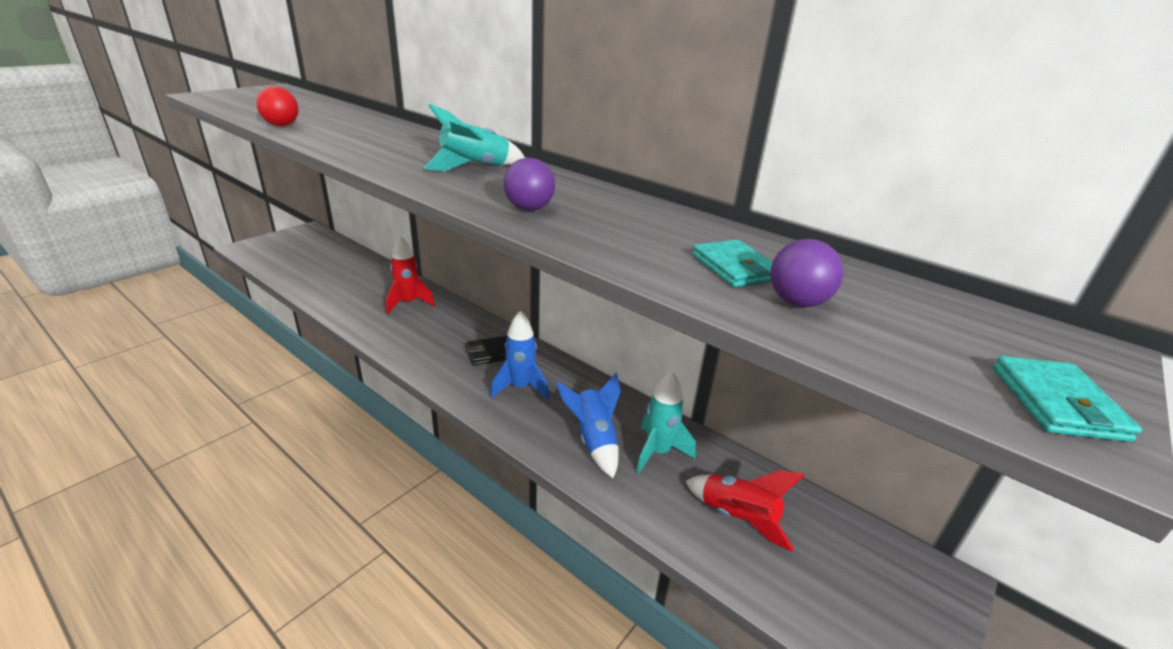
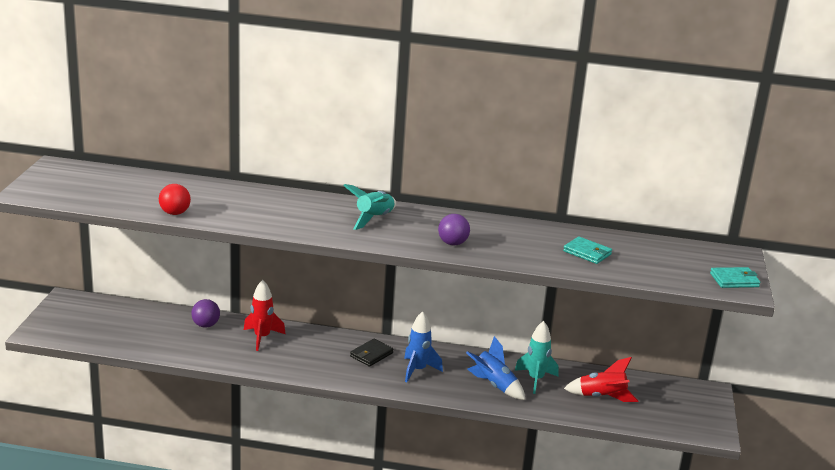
camera: 30 degrees left, 5 degrees down
purple ball [771,239,843,307] -> purple ball moved to [191,299,220,328]
turquoise wallet [993,356,1142,442] -> turquoise wallet turned 75 degrees counterclockwise [710,267,761,288]

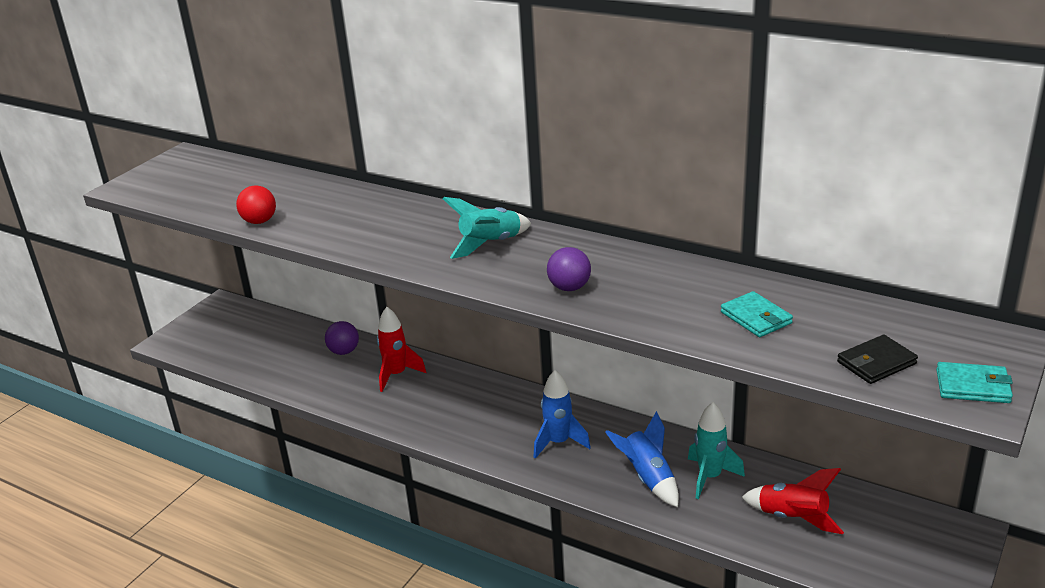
camera: 25 degrees right, 5 degrees up
black wallet [350,339,394,367] -> black wallet moved to [837,335,918,384]

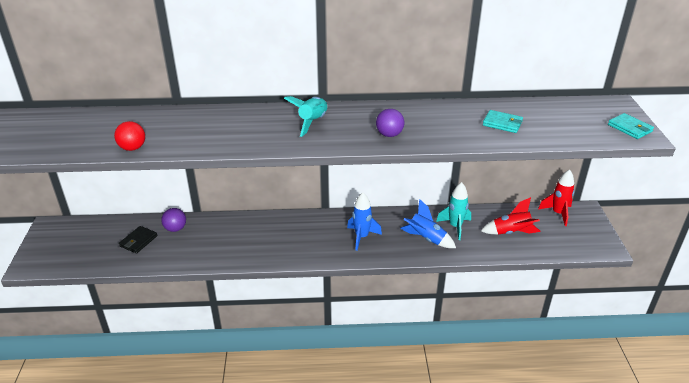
camera: 35 degrees left, 5 degrees up
red rocket [377,307,426,392] -> red rocket moved to [538,169,574,226]
black wallet [837,335,918,384] -> black wallet moved to [119,226,157,253]
turquoise wallet [936,362,1013,403] -> turquoise wallet turned 75 degrees clockwise [608,113,654,139]

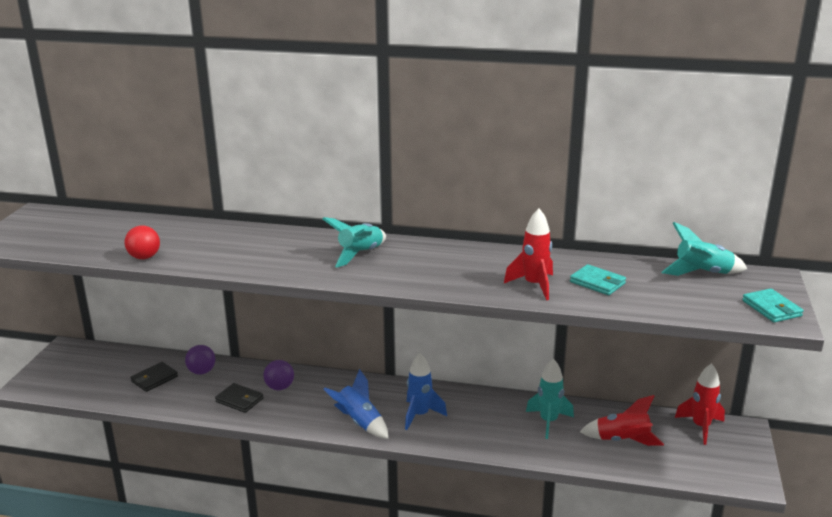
camera: 15 degrees right, 10 degrees down
purple ball [376,109,404,137] -> purple ball moved to [263,360,294,390]
blue rocket [400,199,456,248] -> blue rocket moved to [323,369,388,439]
none -> black wallet [215,383,264,413]
none -> red rocket [504,208,553,300]
none -> turquoise rocket [662,222,747,276]

